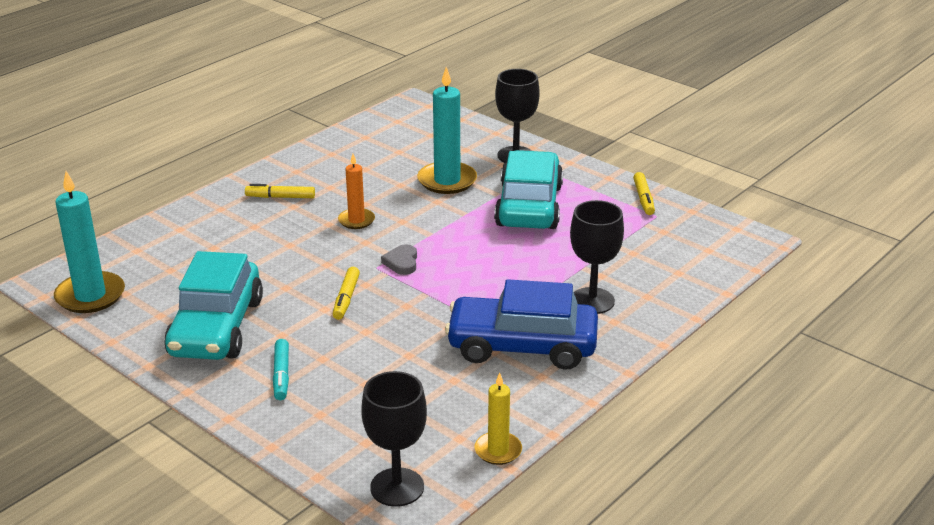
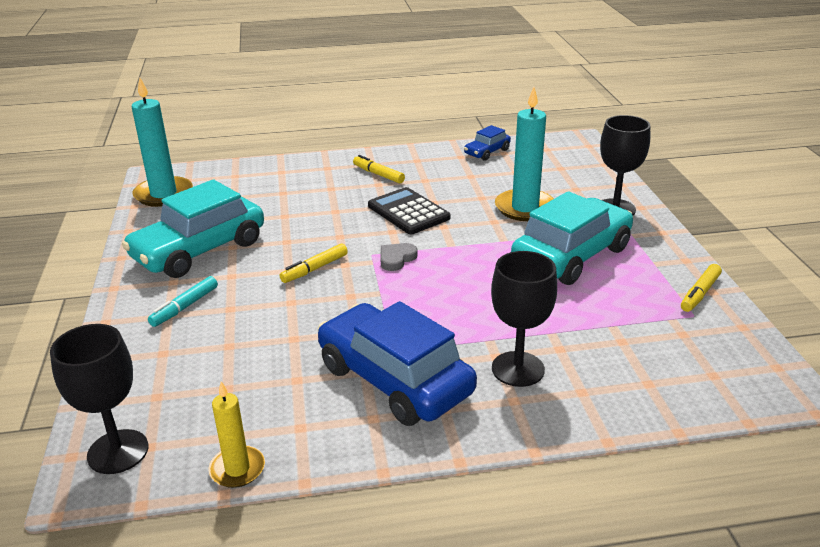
camera: 40 degrees right, 0 degrees up
orange candle [338,154,375,229] -> black calculator [368,187,451,234]
none -> blue car [464,125,511,161]

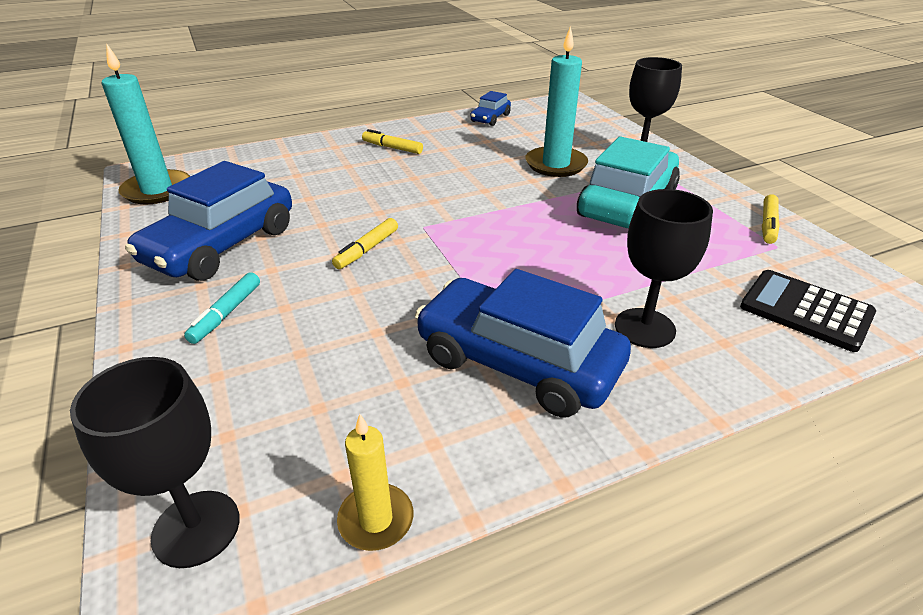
camera: 15 degrees left, 5 degrees up
turquoise car [122,179,264,278] -> blue car [125,161,292,281]
black calculator [368,187,451,234] -> black calculator moved to [740,270,876,352]
grey heart [380,243,418,271] -> none

